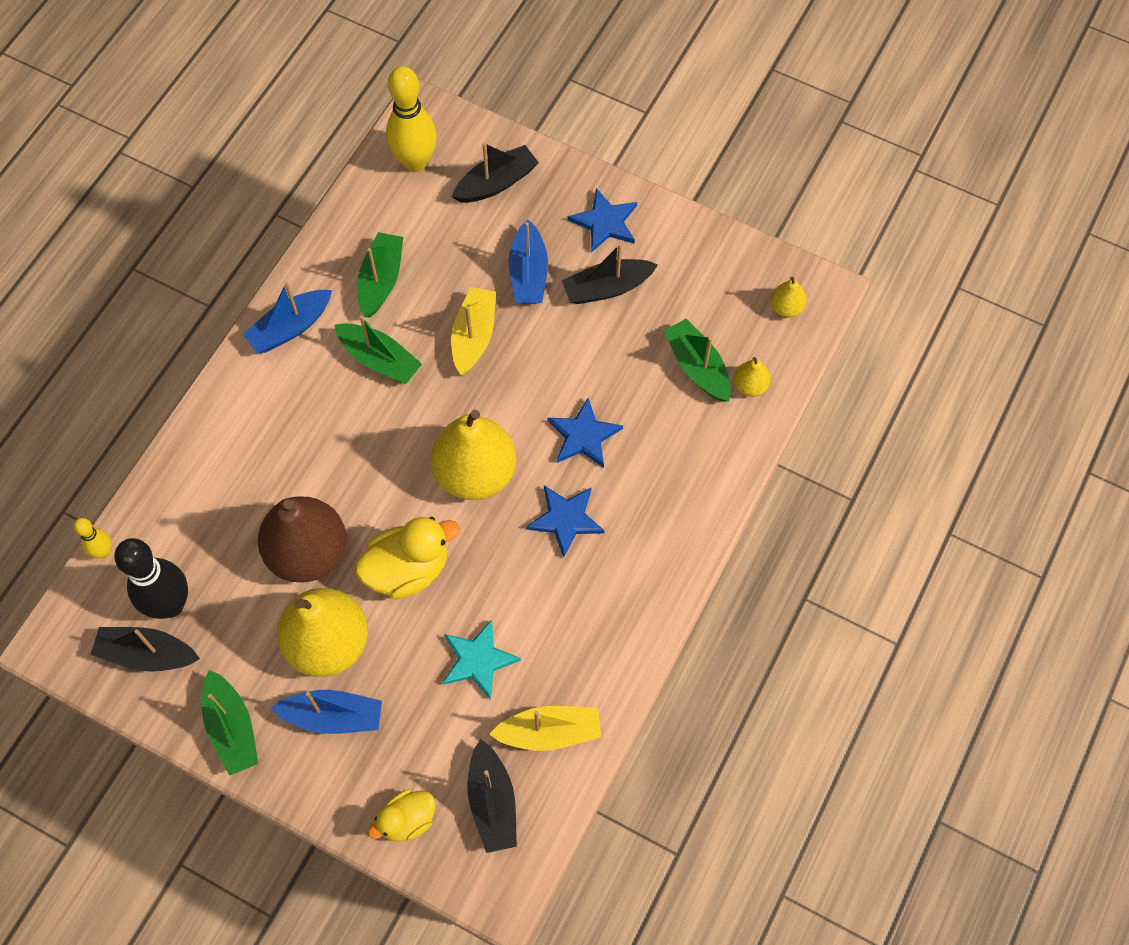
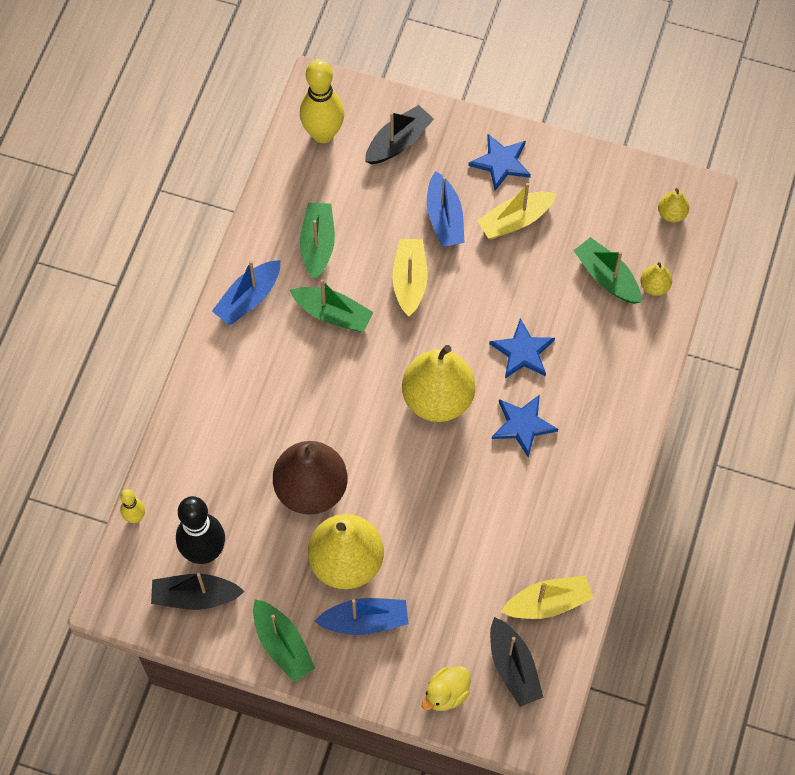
camera: 10 degrees left, 0 degrees up
yellow duck [355,517,460,600] -> none
turquoise star [442,619,521,700] -> none
black boat [562,243,658,304] -> yellow boat [477,183,556,239]

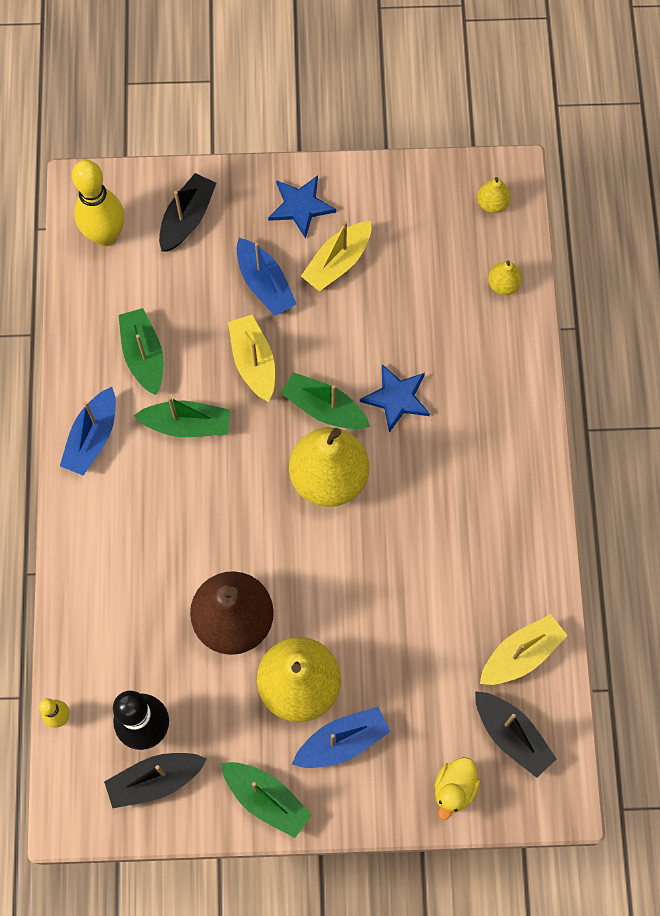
camera: 20 degrees left, 5 degrees up
blue star [492,395,558,457] -> none
green boat [573,237,641,304] -> green boat moved to [281,372,370,429]

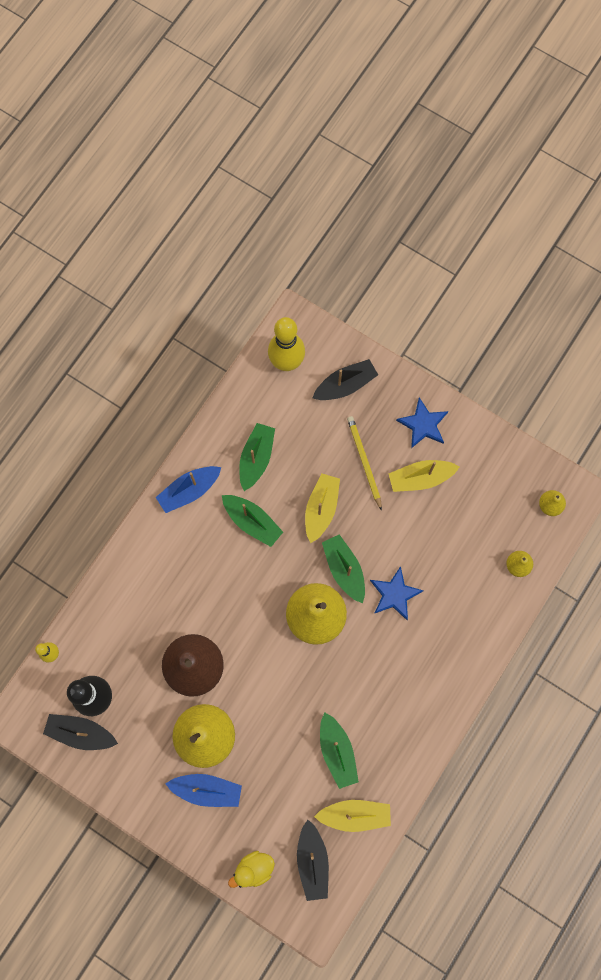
camera: 35 degrees right, 5 degrees up
green boat [221,762,312,838] -> green boat moved to [320,712,359,789]
blue boat [237,238,297,316] -> yellow pencil [347,416,382,511]

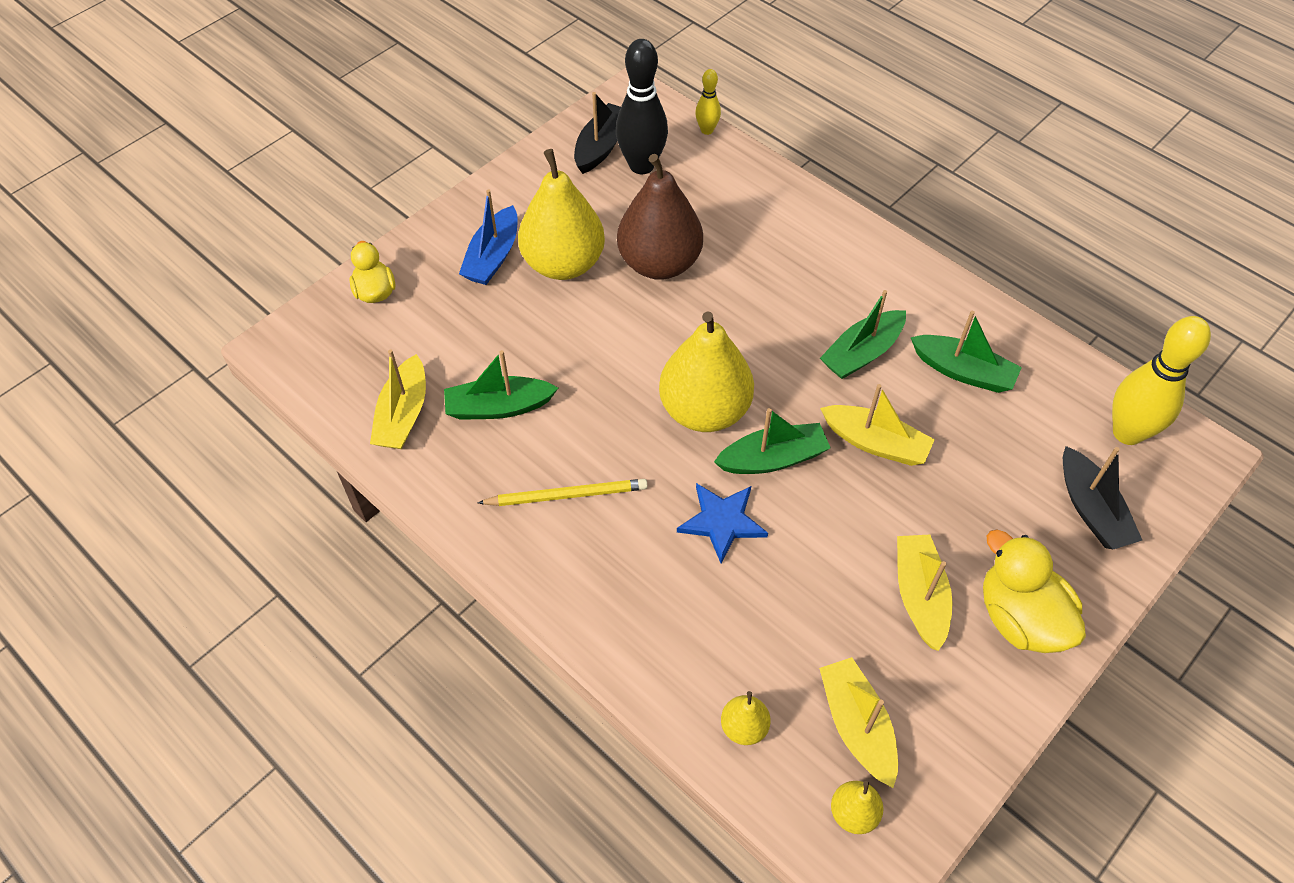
camera: 100 degrees right, 20 degrees down
blue boat [156,466,221,513] -> none
black boat [297,820,329,901] -> none
yellow pencil [347,416,382,511] -> yellow pencil moved to [478,479,647,506]
blue star [396,398,448,448] -> yellow duck [983,530,1086,653]
none -> yellow boat [819,657,898,788]

